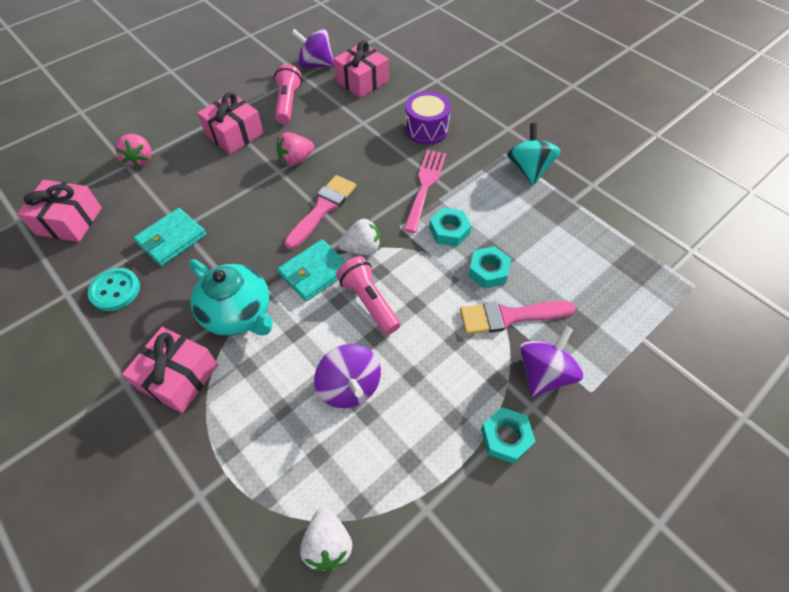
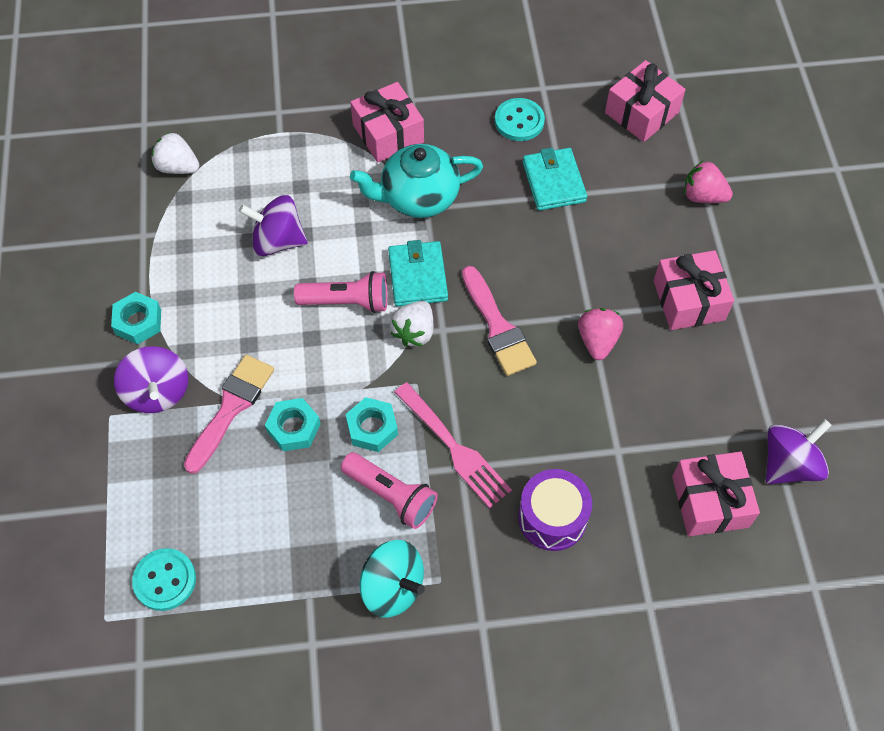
camera: 125 degrees right, 5 degrees up
pink flashlight [274,64,302,124] -> pink flashlight moved to [341,452,438,529]
none -> turquoise button [132,548,196,611]

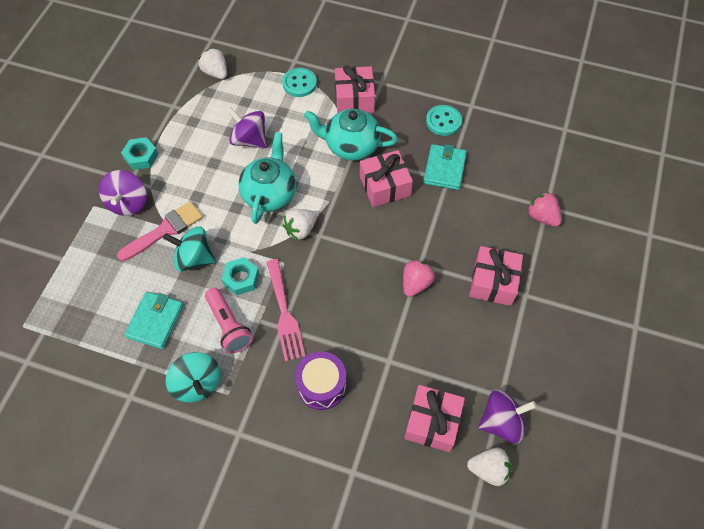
camera: 25 degrees right, 0 degrees up
turquoise button [132,548,196,611] -> turquoise button moved to [282,68,317,97]
turquoise nut [265,398,320,451] -> turquoise spinning top [163,226,216,272]
pink flashlight [294,271,388,313] -> turquoise teapot [238,132,296,224]
turquoise wallet [388,240,448,306] -> turquoise wallet moved to [124,291,184,349]
pink brush [462,266,537,376] -> none
pink gift [605,60,686,142] -> pink gift moved to [360,150,413,207]
none -> white strawberry [467,447,512,486]

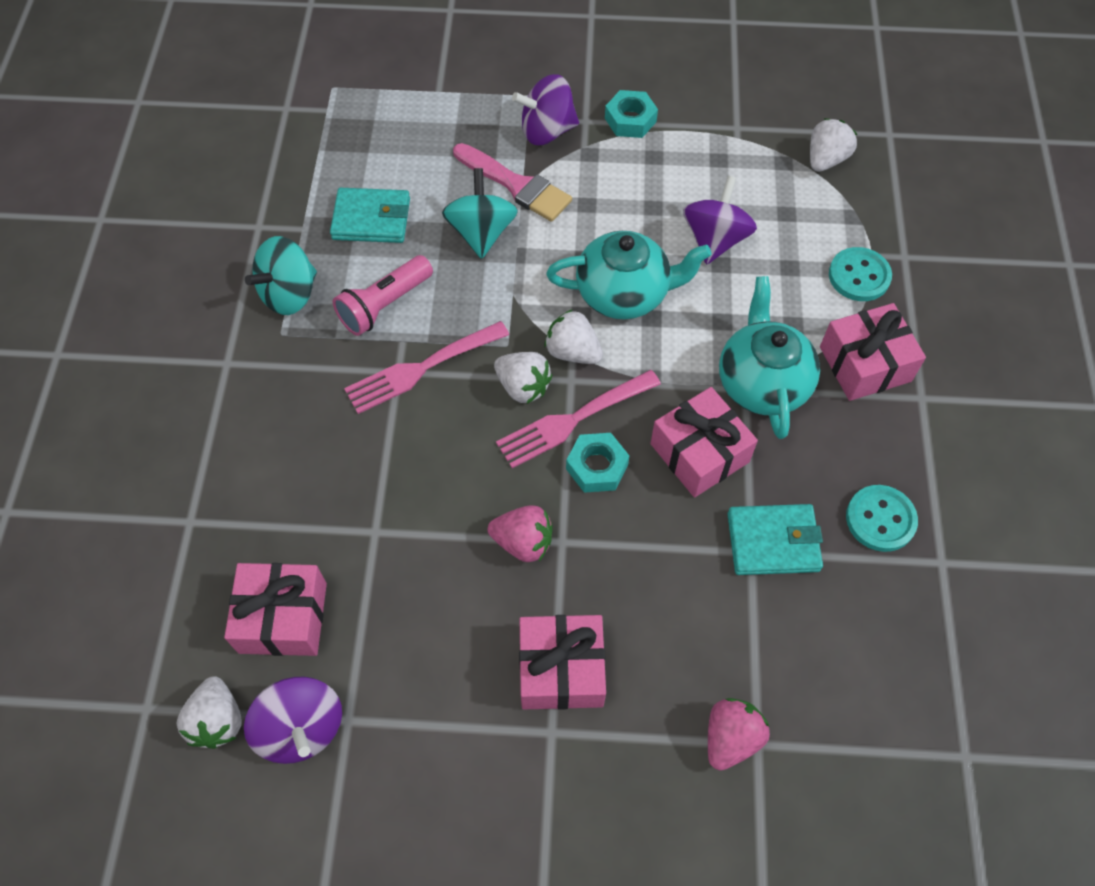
camera: 75 degrees right, 0 degrees up
turquoise nut [221,257,259,295] -> turquoise nut moved to [566,433,629,493]
purple drum [295,351,346,410] -> none
none -> white strawberry [494,352,552,404]
none -> pink fork [496,370,661,468]

